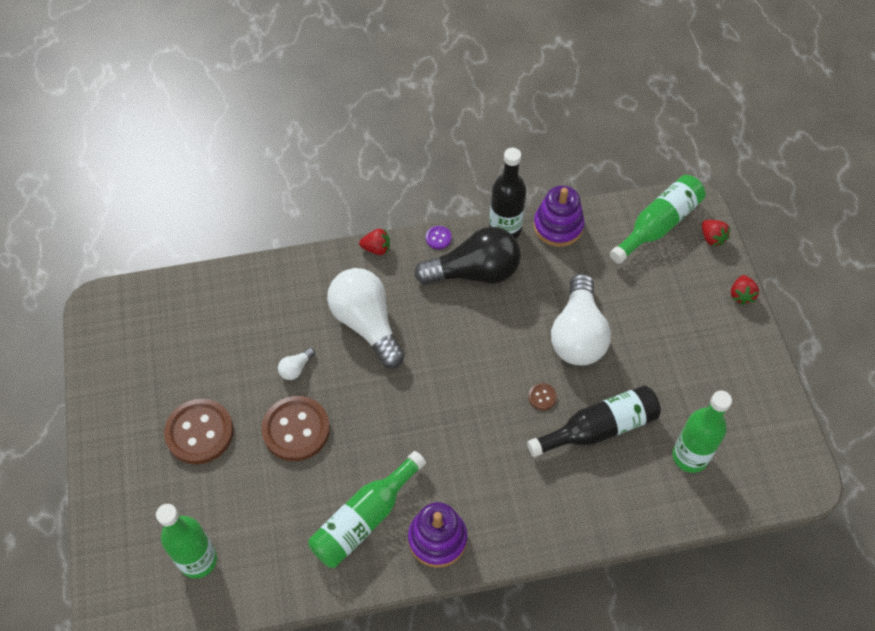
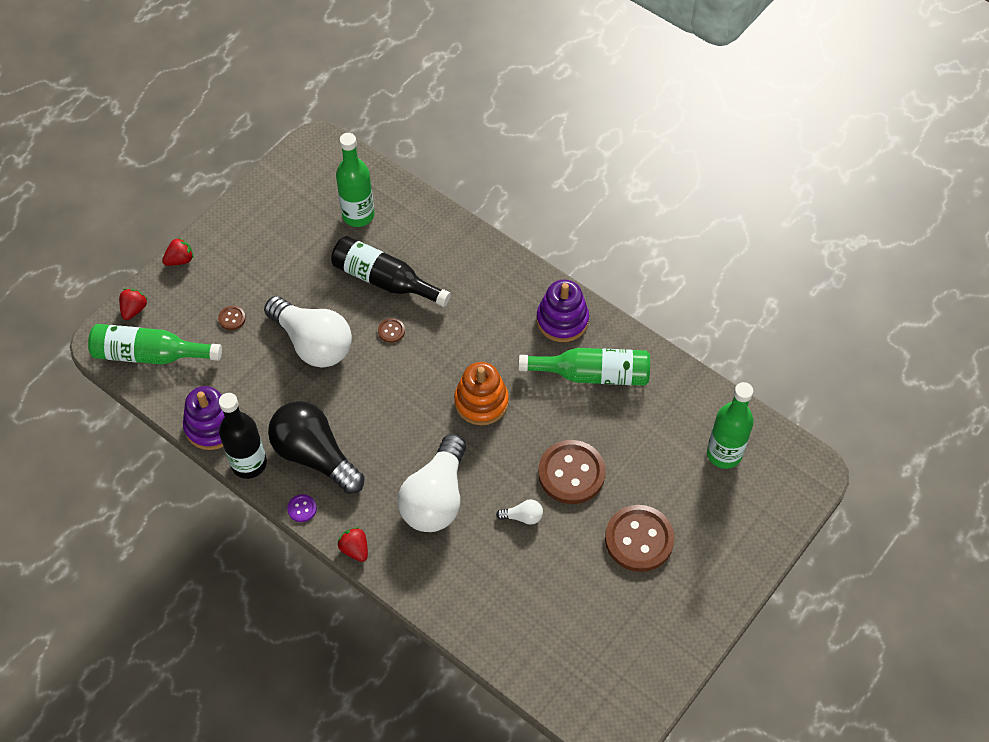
camera: 130 degrees left, 0 degrees up
white light bulb [551,273,611,365] -> white light bulb turned 75 degrees clockwise [264,296,352,367]
none -> brown button [218,306,246,330]
none -> orange stacking toy [454,362,509,425]

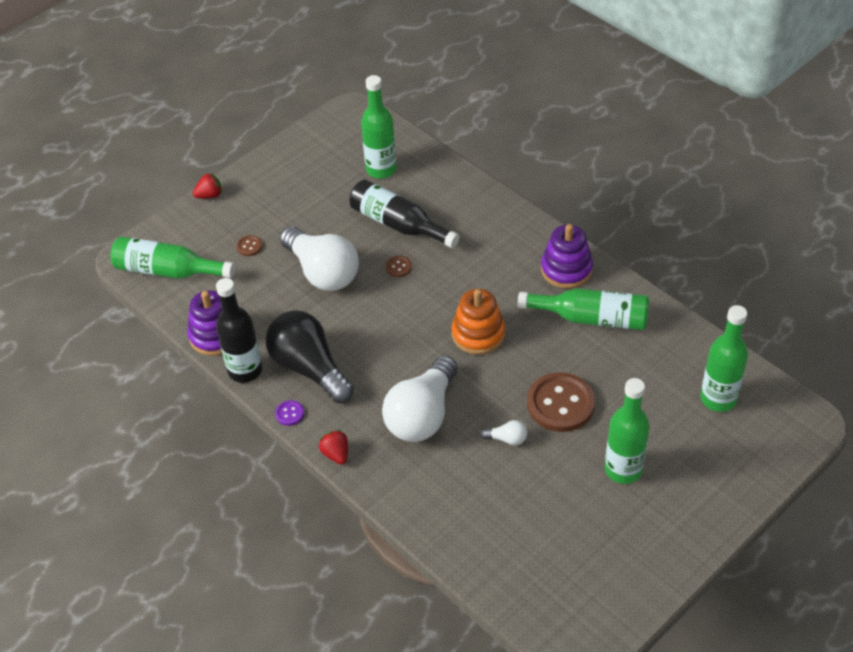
camera: 10 degrees right, 10 degrees down
red strawberry [119,289,148,320] -> none
brown button [605,505,674,572] -> green bottle [605,378,650,484]

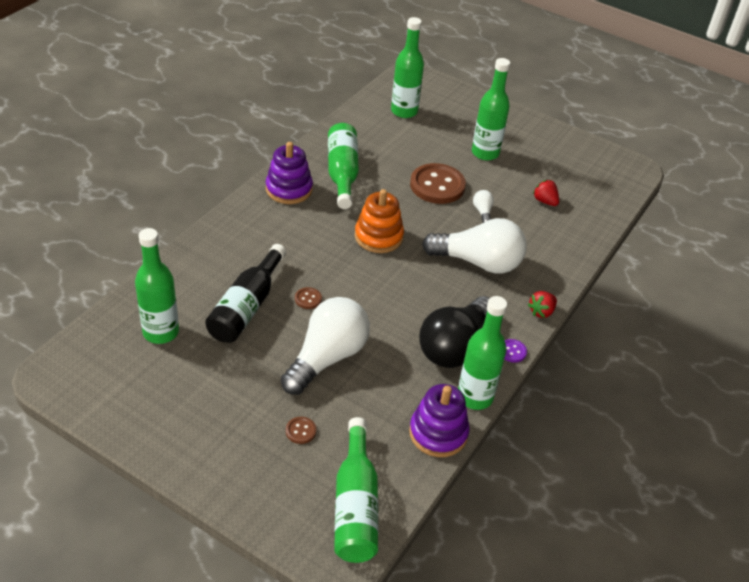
camera: 110 degrees left, 5 degrees down
red strawberry [193,173,222,198] -> red strawberry moved to [533,180,559,206]
black bottle [216,278,262,383] -> green bottle [458,296,507,410]

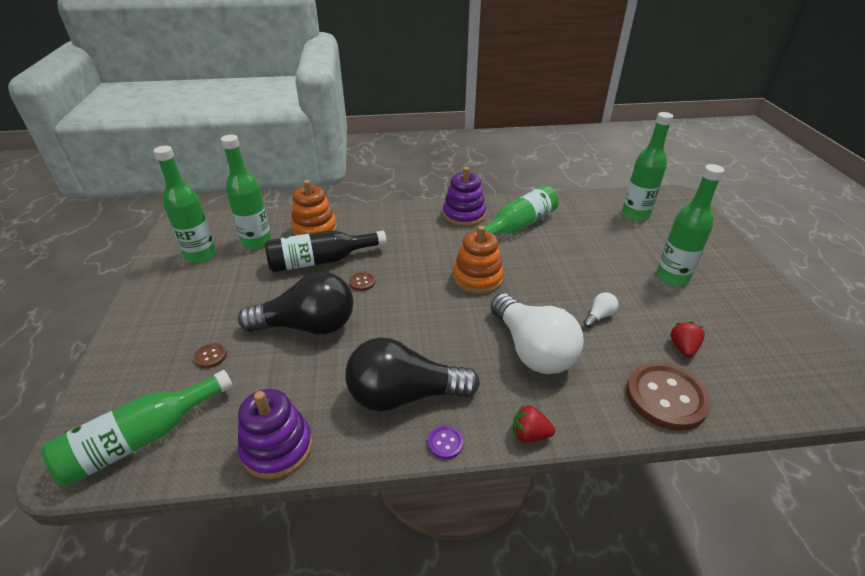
camera: 55 degrees right, 5 degrees down
white light bulb [281,297,370,395] -> black light bulb [238,272,353,334]
brown button [410,163,466,204] -> brown button moved to [626,362,711,431]
green bottle [458,296,507,410] -> green bottle moved to [154,146,216,263]
none -> orange stacking toy [291,180,337,236]

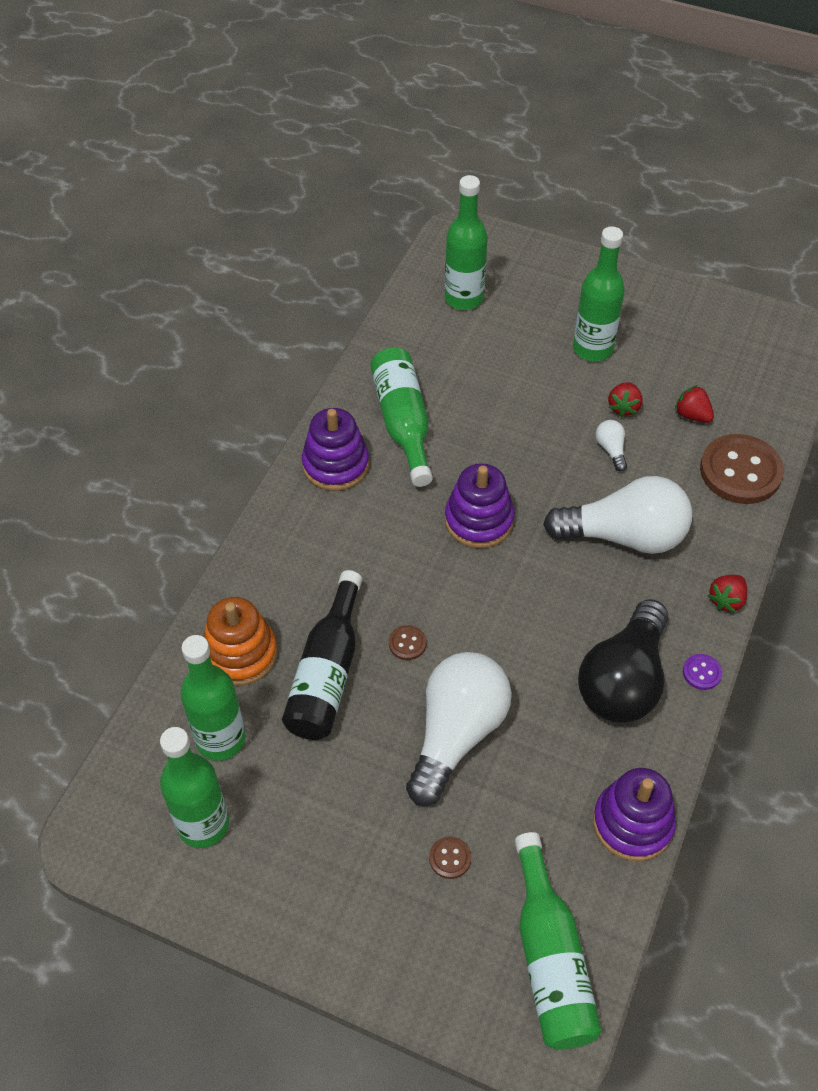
camera: 60 degrees left, 15 degrees up
black light bulb [238,272,353,334] -> white light bulb [406,652,512,806]
orange stacking toy [453,226,504,294] -> purple stacking toy [445,463,514,548]
none -> red strawberry [608,382,643,417]

